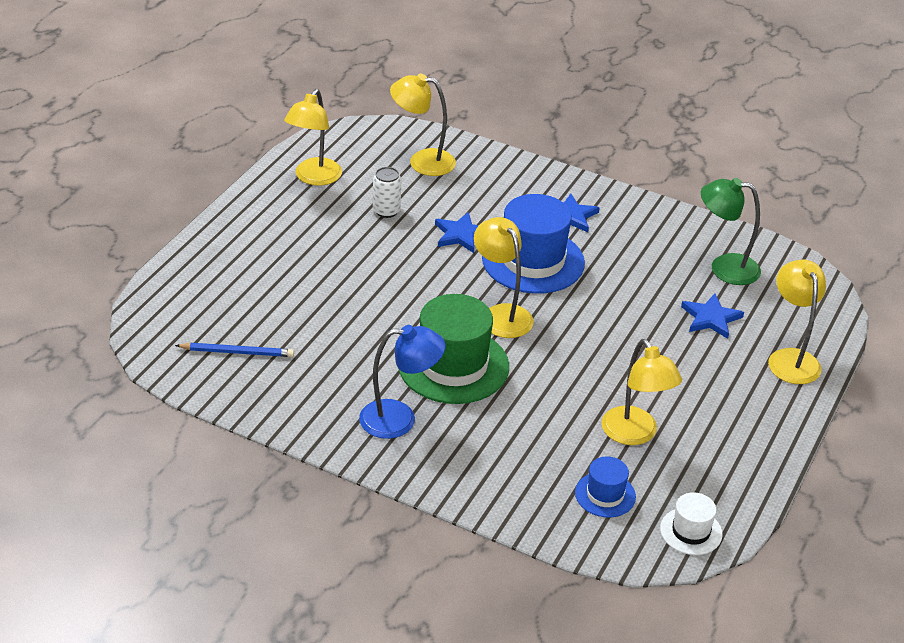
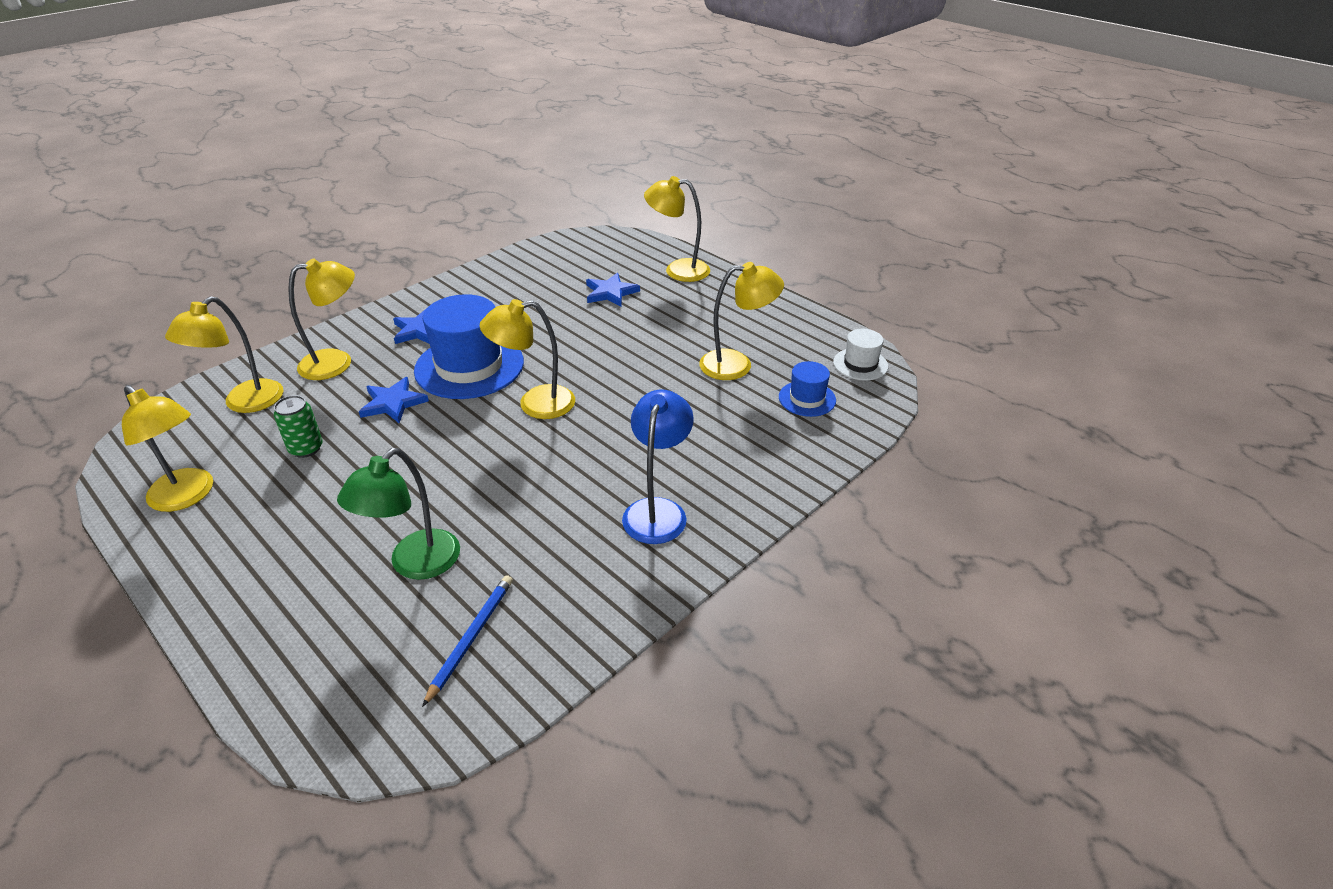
camera: 70 degrees left, 0 degrees up
white can [373,167,401,218] -> green can [274,395,323,458]
green hat [398,294,509,404] -> none
green lamp [701,178,761,285] -> green lamp moved to [337,448,460,580]
none -> yellow lamp [288,259,355,380]

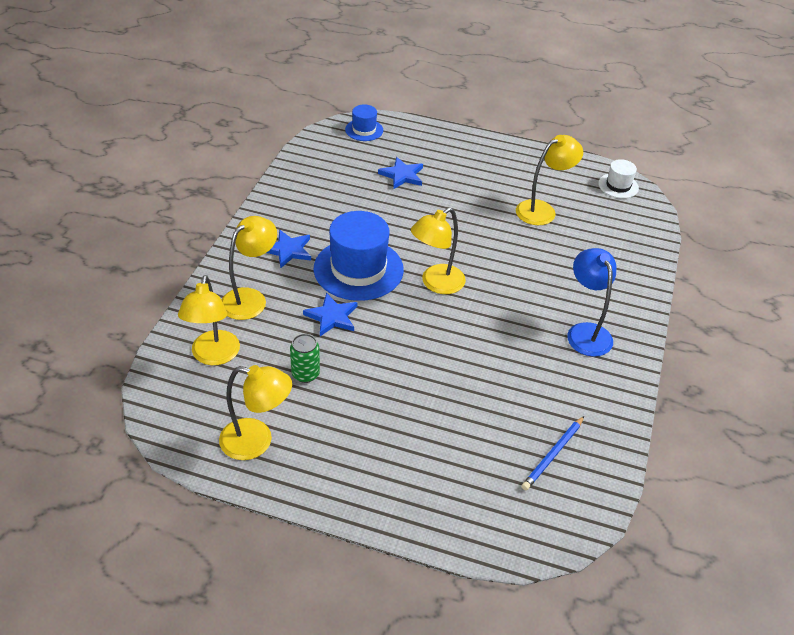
camera: 30 degrees left, 5 degrees up
green lamp [337,448,460,580] -> none
blue pencil [422,575,513,707] -> blue pencil turned 135 degrees counterclockwise [522,416,584,490]
yellow lamp [644,176,710,282] -> none
blue hat [779,361,836,417] -> blue hat moved to [345,104,383,141]

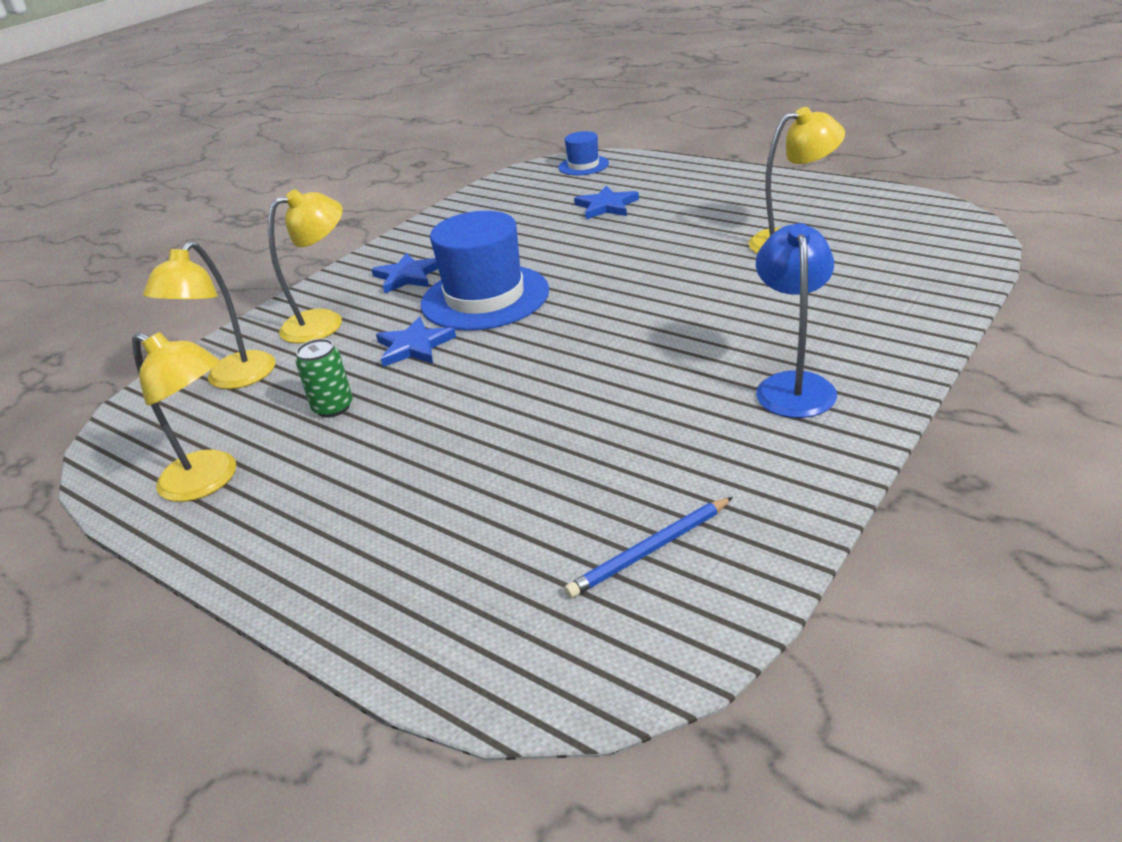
camera: 25 degrees right, 10 degrees down
yellow lamp [411,207,466,294] -> none
white hat [598,159,639,198] -> none

